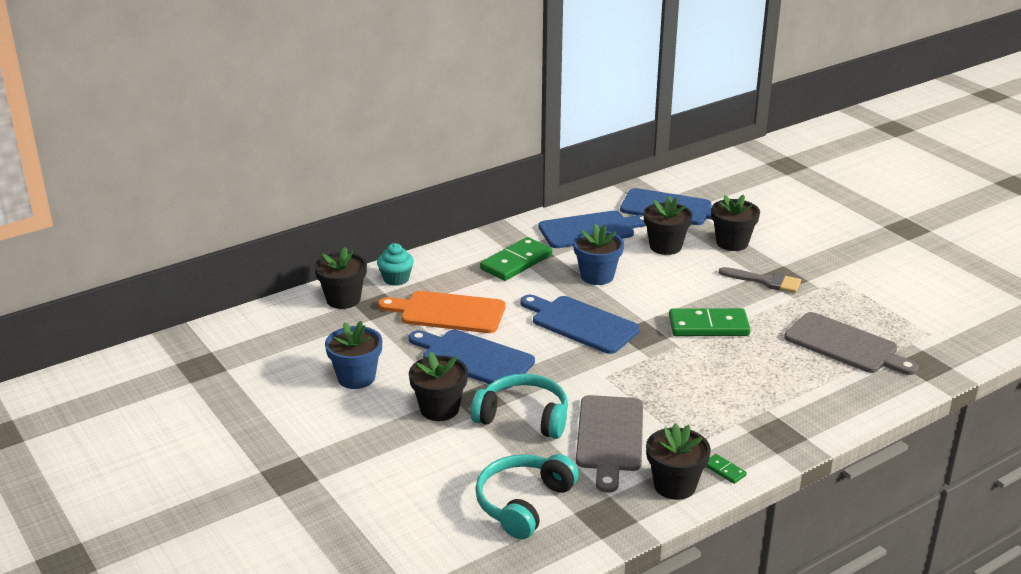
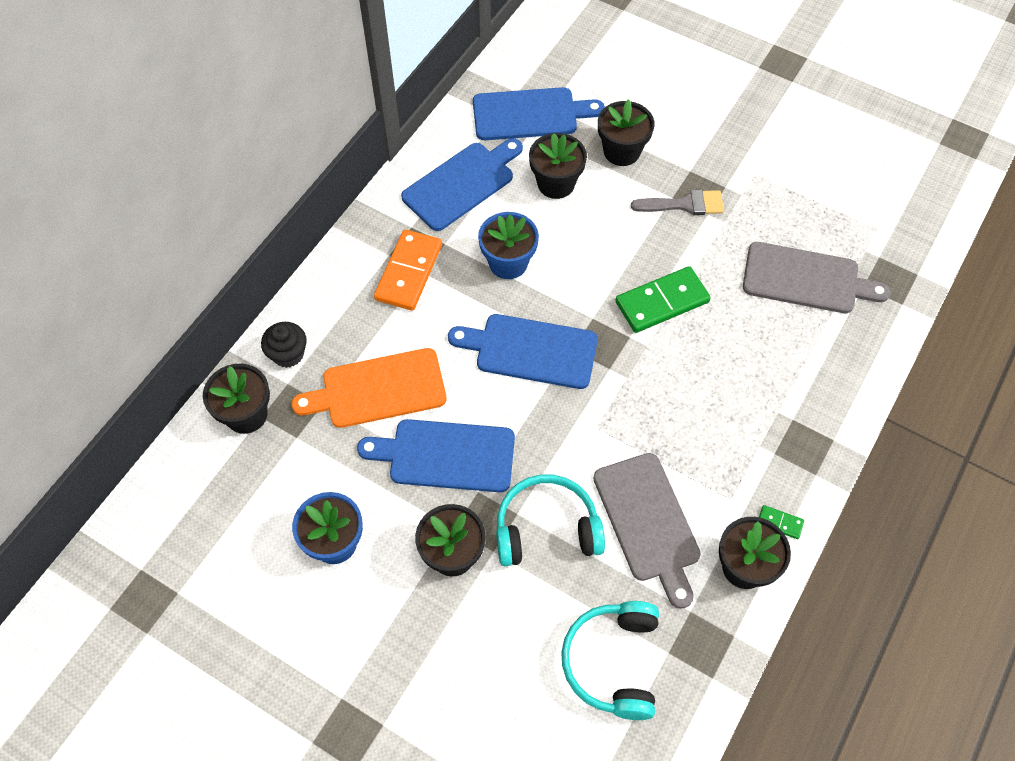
camera: 25 degrees left, 30 degrees up
turquoise cupcake [377,243,414,286] -> black cupcake [261,322,307,368]
green domino [480,237,552,281] -> orange domino [374,229,442,311]

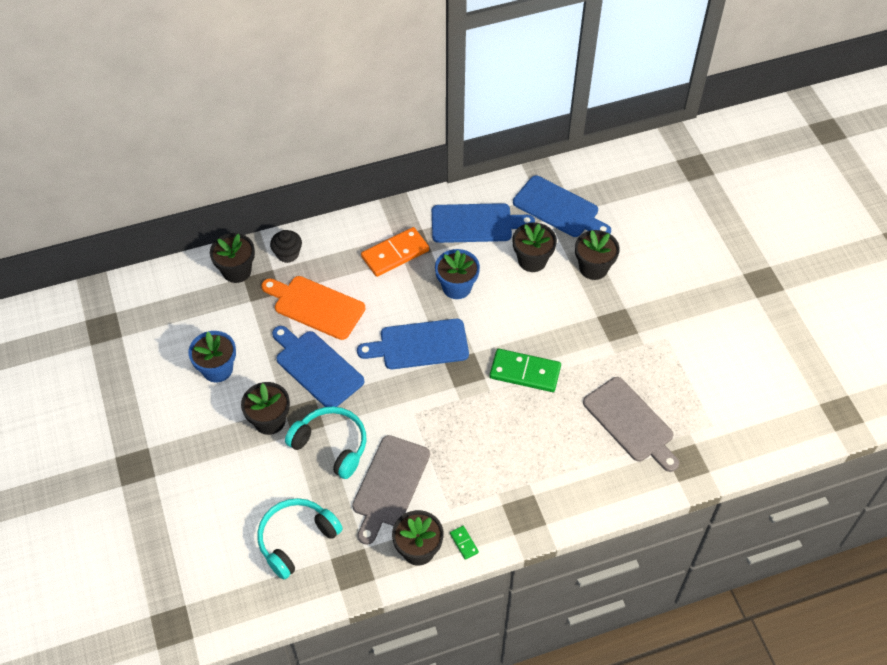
camera: 40 degrees right, 5 degrees down
blue cutting board [448,314,598,389] -> blue cutting board turned 60 degrees counterclockwise [357,319,469,369]
grey brush [631,190,724,215] -> none

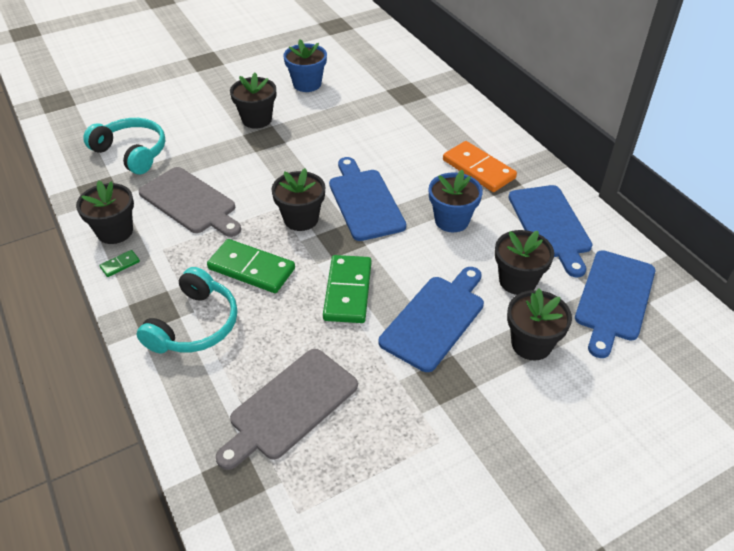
camera: 80 degrees right, 10 degrees down
black flower pot [210,233,255,283] -> black flower pot moved to [271,168,325,231]
orange cutting board [262,276,365,340] -> none
black cupcake [270,230,302,263] -> none
blue cutting board [272,326,365,407] -> blue cutting board moved to [379,267,484,372]
turquoise headphones [285,406,367,479] -> turquoise headphones moved to [136,267,237,353]
grey cutting board [352,435,430,545] -> grey cutting board turned 150 degrees counterclockwise [139,167,241,237]
none -> green domino [207,239,295,293]

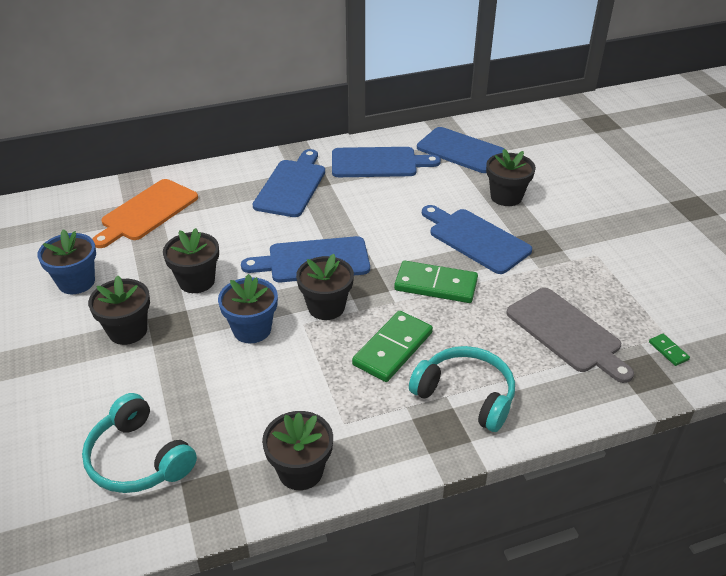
camera: 80 degrees left, 5 degrees down
turquoise headphones [83,118,165,175] -> turquoise headphones turned 90 degrees counterclockwise [82,393,197,493]
green domino [99,250,140,277] -> green domino moved to [649,334,690,366]
grey cutting board [139,167,241,237] -> none
blue flower pot [429,170,483,232] -> blue flower pot moved to [218,274,278,343]
orange domino [443,141,517,192] -> blue cutting board [253,149,325,217]
black flower pot [495,230,554,295] -> black flower pot moved to [163,228,219,293]
none -> orange cutting board [92,179,198,248]

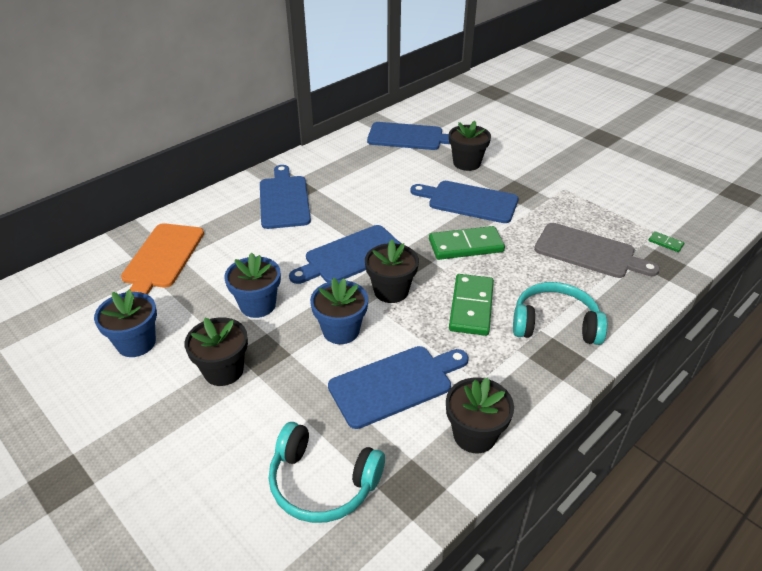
camera: 25 degrees left, 0 degrees up
black flower pot [163,228,219,293] -> blue flower pot [224,253,281,318]
blue cutting board [332,147,441,177] -> blue cutting board moved to [328,346,468,429]

